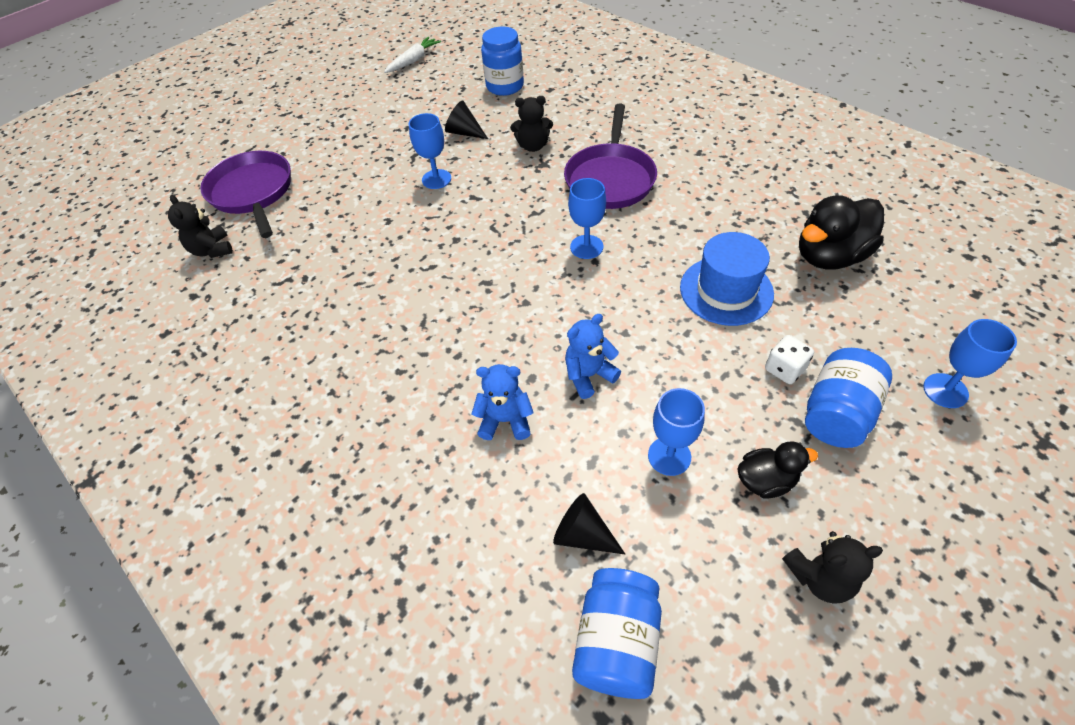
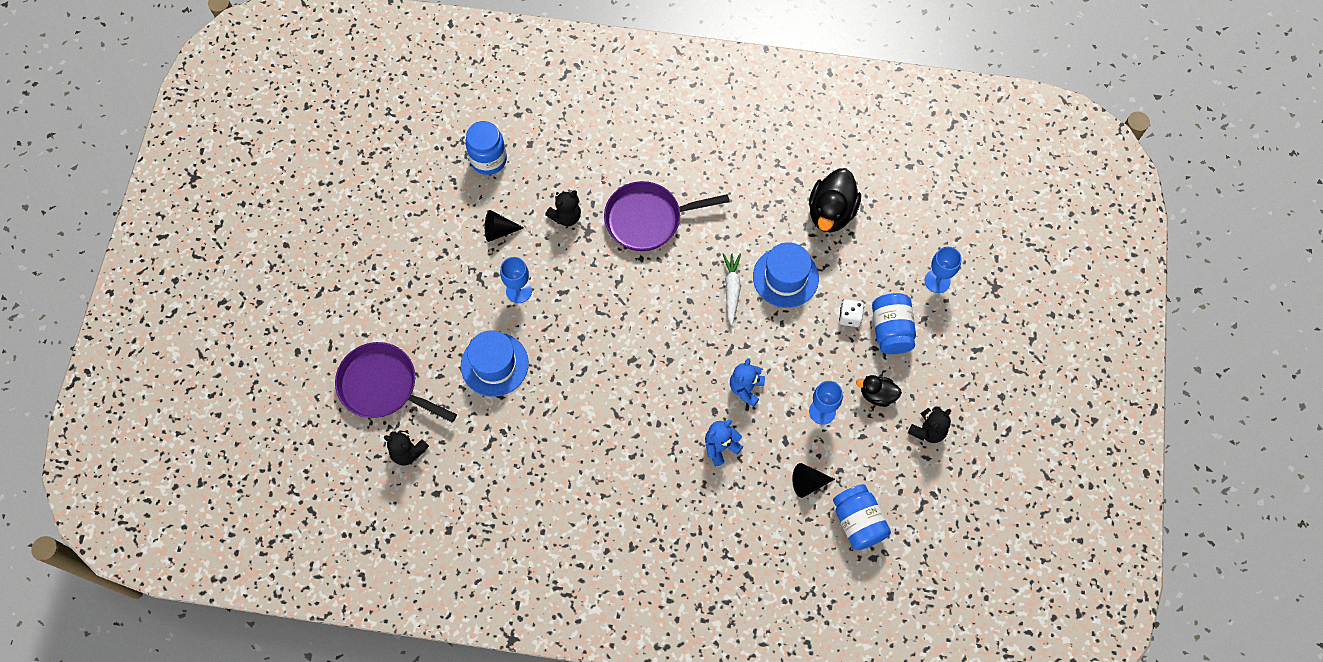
camera: 40 degrees left, 15 degrees up
white carrot [384,37,441,73] -> white carrot moved to [723,253,741,325]
purple pan [564,104,657,209] -> purple pan turned 105 degrees clockwise [604,181,729,251]
blue goblet [568,178,606,259] -> none
black duck [737,441,818,498] -> black duck turned 120 degrees counterclockwise [856,375,902,407]
none -> blue hat [461,330,529,397]

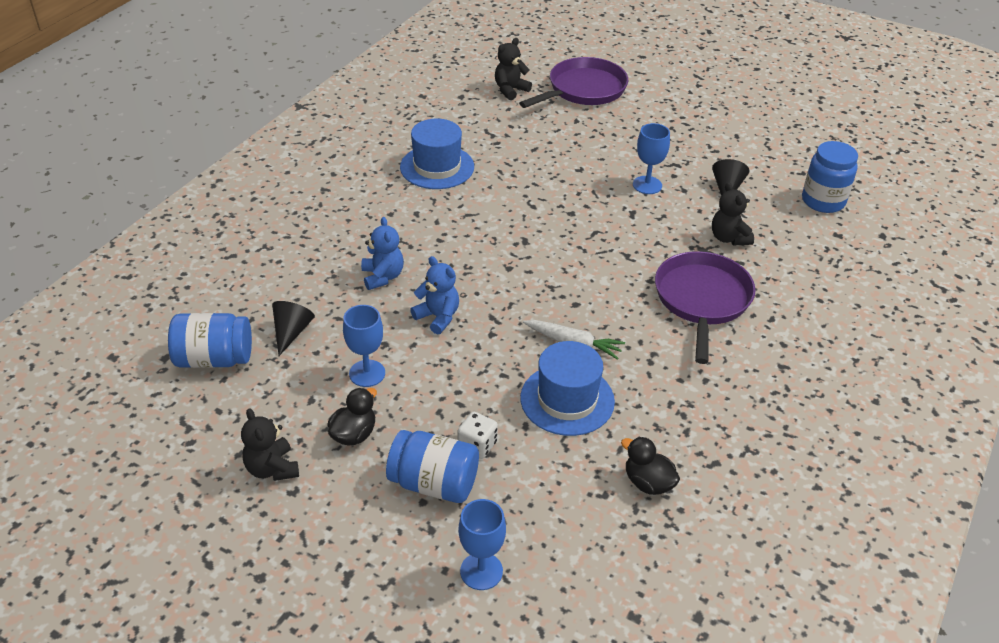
camera: 110 degrees right, 25 degrees down
blue hat [461,330,529,397] -> blue hat moved to [400,119,474,189]
black duck [809,168,861,232] -> black duck [621,436,680,495], size x0.57

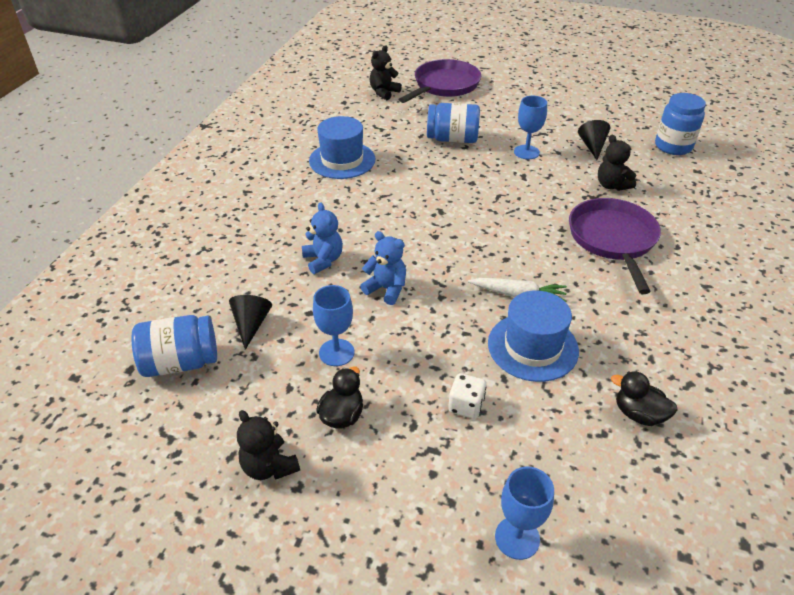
camera: 10 degrees left, 0 degrees up
blue jar [386,430,479,503] -> blue jar moved to [427,103,480,143]

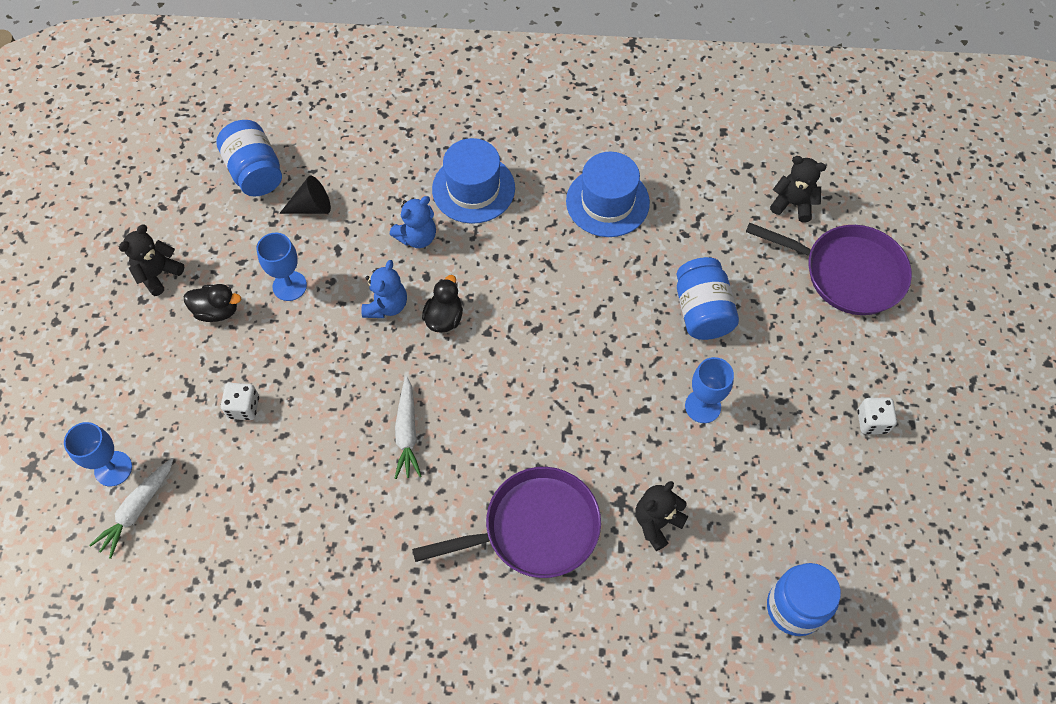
camera: 75 degrees right, 20 degrees up
blue hat [488,291,579,382] -> blue hat moved to [432,138,515,224]
black cone [578,120,610,160] -> none
black duck [611,371,678,426] -> black duck moved to [422,275,463,333]
none -> white carrot [89,458,174,559]
none -> white dice [857,398,897,434]

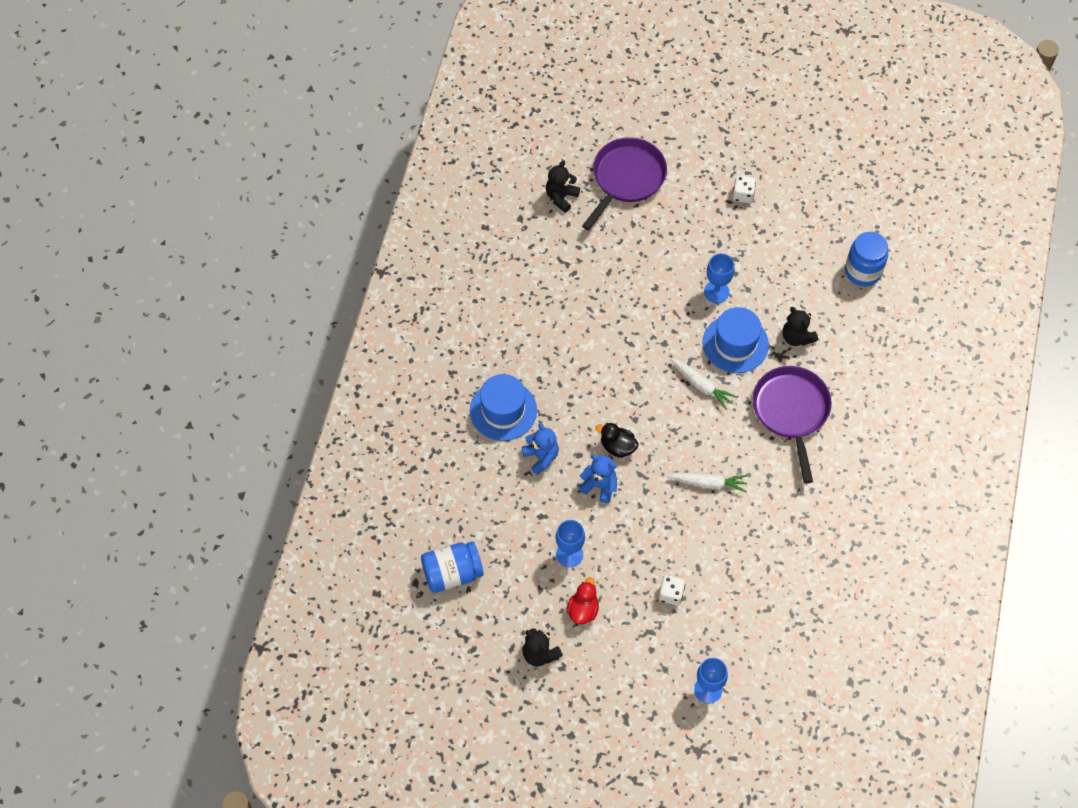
camera: 80 degrees left, 0 degrees up
white carrot [89,458,174,559] -> white carrot moved to [670,358,737,410]
black duck [184,284,241,322] -> red duck [567,577,599,624]
black cone [279,175,331,214] -> none
blue hat [566,152,650,237] -> blue hat moved to [703,307,769,373]
blue jar [676,257,739,340] -> none

